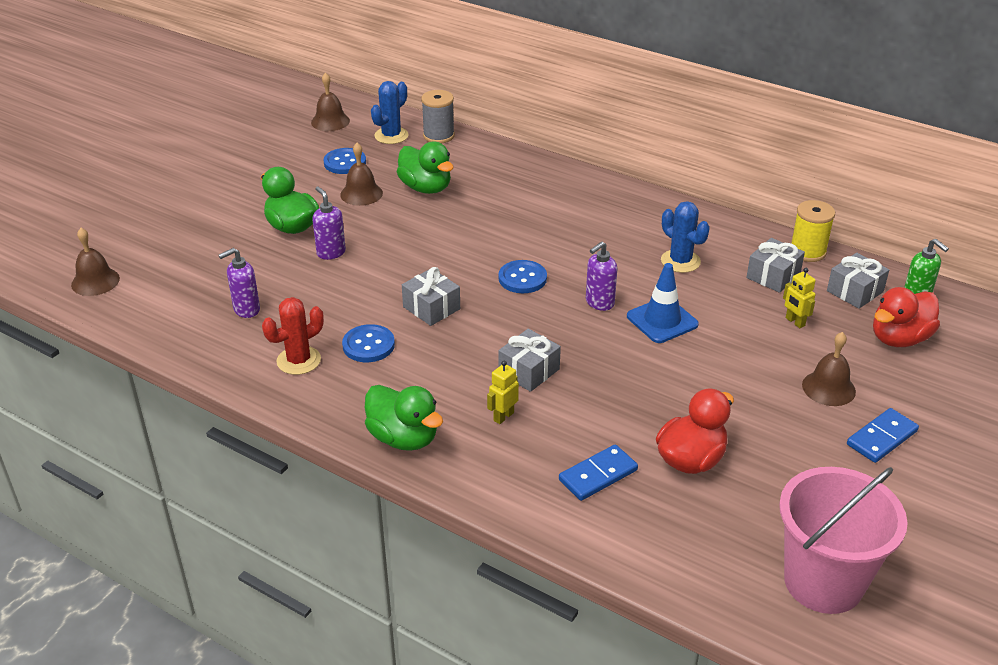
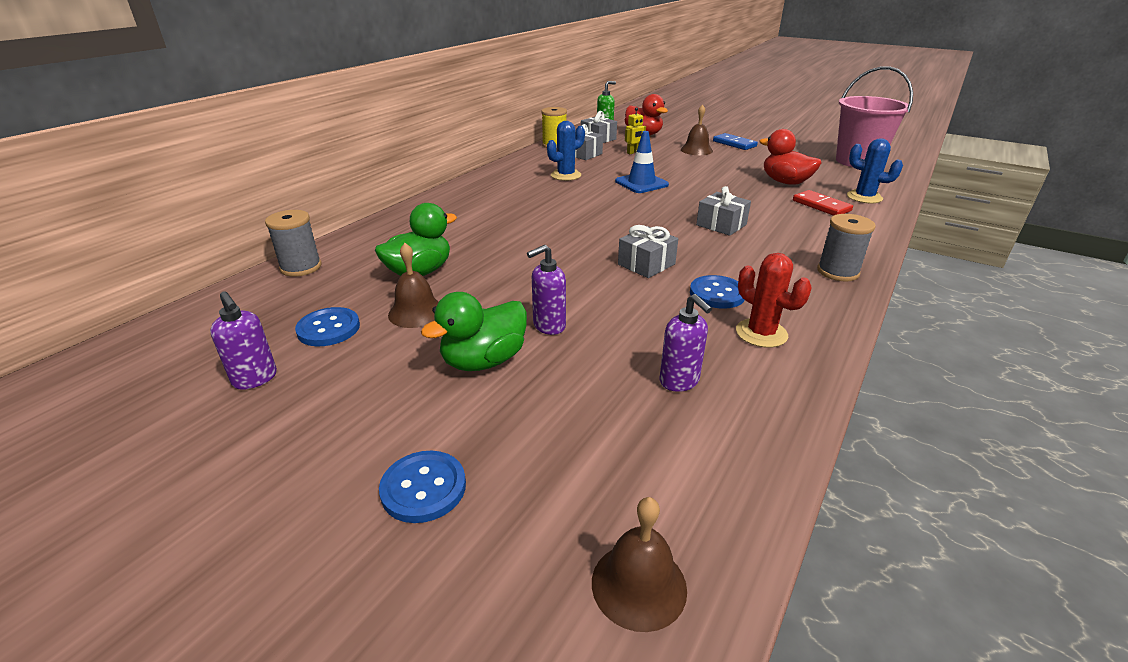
camera: 90 degrees left, 5 degrees down
brown bell [311,72,350,131] -> none
green duck [365,385,443,451] -> grey spool [817,214,876,281]
blue cactus [371,81,409,144] -> blue cactus moved to [847,138,903,203]
yellow robot [487,361,519,424] -> none
blue button [499,260,547,293] -> blue button moved to [379,451,466,523]
blue domino [559,444,638,501] -> red domino [793,190,853,216]
purple soap dispenser [586,241,617,311] -> purple soap dispenser moved to [210,291,277,390]

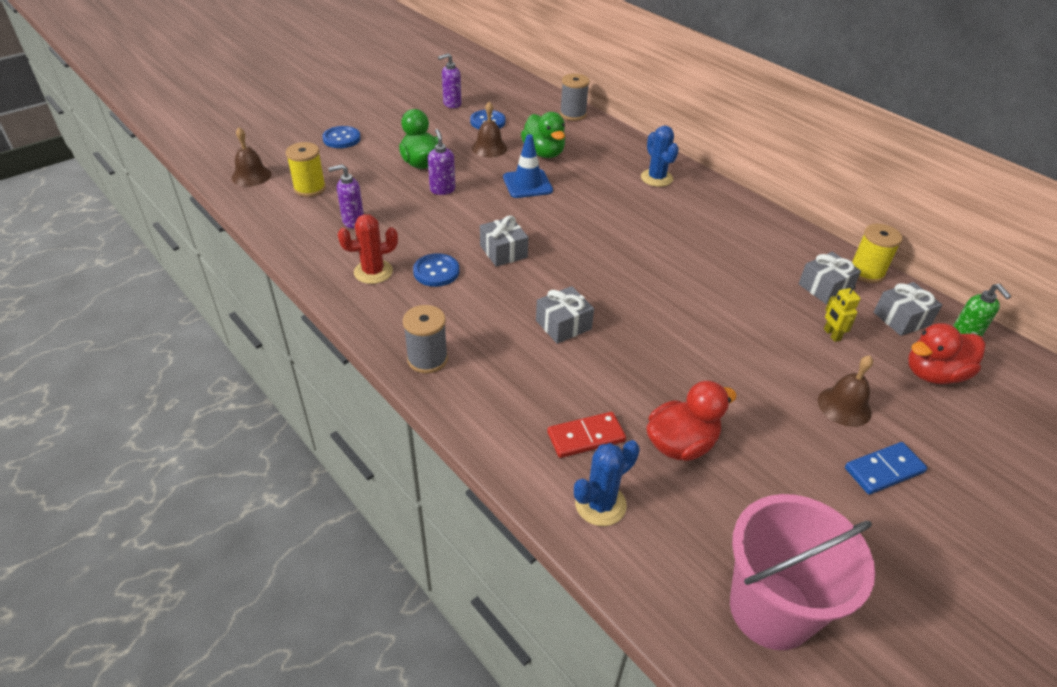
camera: 105 degrees right, 10 degrees up
blue cactus [547,121,585,181] -> blue cactus moved to [641,126,679,187]
blue traffic cone [615,131,669,193] -> blue traffic cone moved to [503,134,553,198]
none -> yellow spool [286,142,326,197]

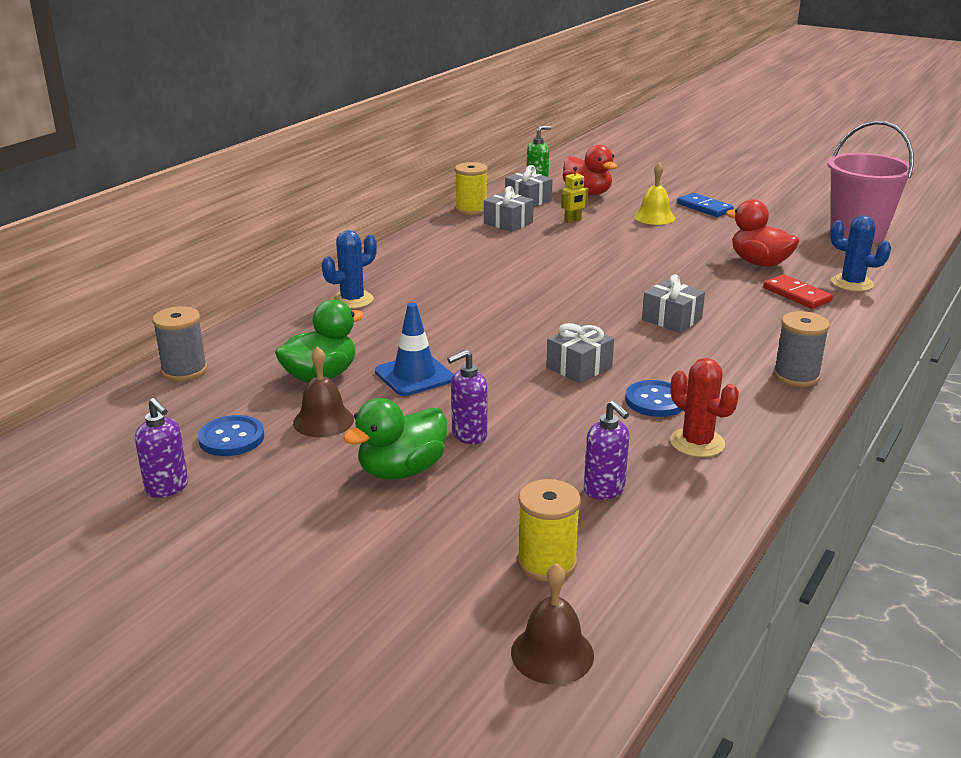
camera: 105 degrees left, 15 degrees down
blue button [322,126,361,148] -> none
brown bell [818,355,873,427] -> yellow bell [634,162,675,225]

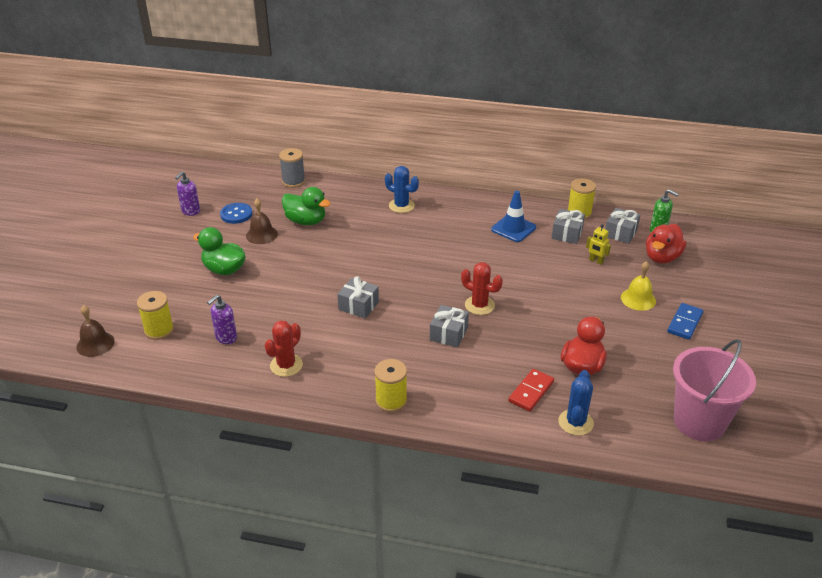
camera: 70 degrees right, 10 degrees up
blue traffic cone [375,303,454,396] -> blue traffic cone moved to [491,191,536,242]
purple soap dispenser [447,350,488,444] -> none
blue button [625,380,683,417] -> none
grey spool [773,311,830,387] -> yellow spool [374,359,407,412]
none -> red cactus [461,262,503,315]

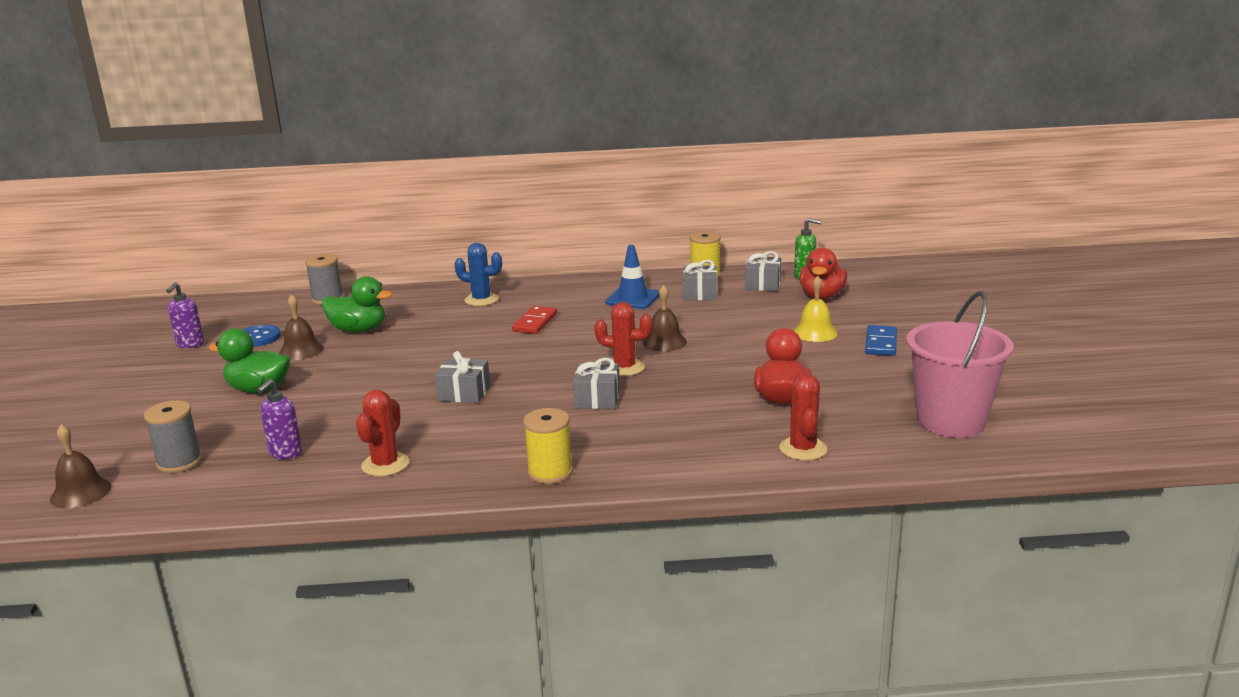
camera: 15 degrees left, 15 degrees down
yellow spool [137,291,174,340] -> grey spool [144,400,202,473]
red domino [508,369,554,412] -> red domino moved to [512,306,557,334]
blue cactus [558,370,594,436] -> red cactus [779,373,827,461]
yellow robot [586,224,611,265] -> none
none -> brown bell [643,285,687,352]

